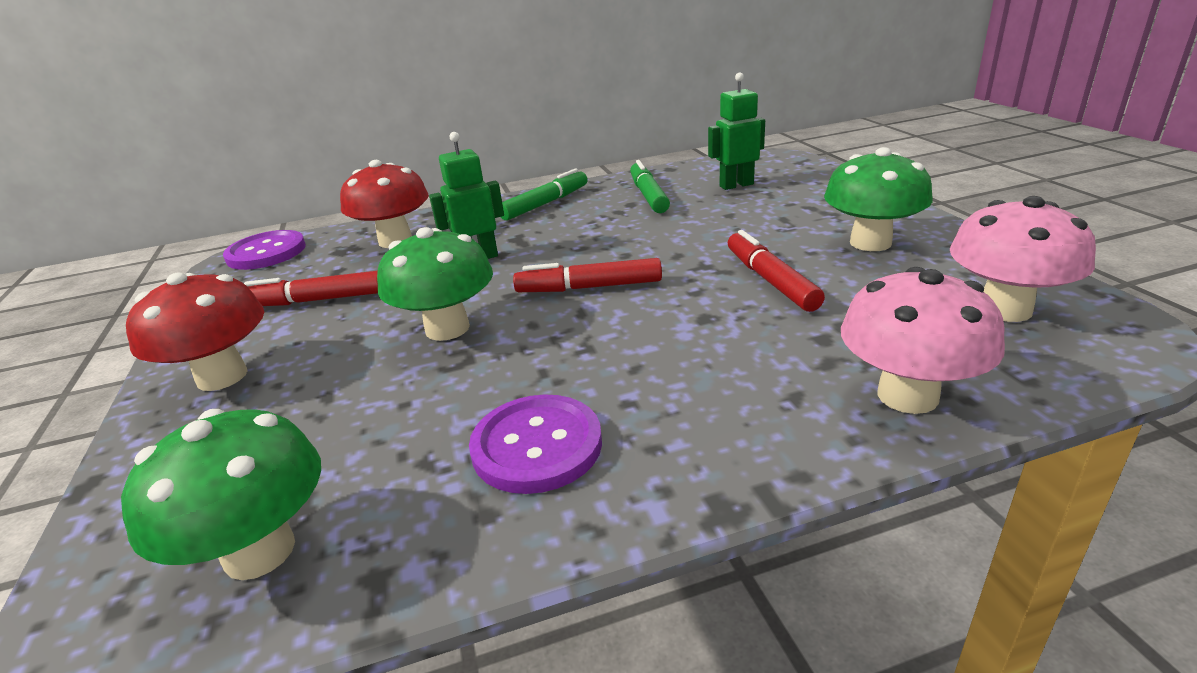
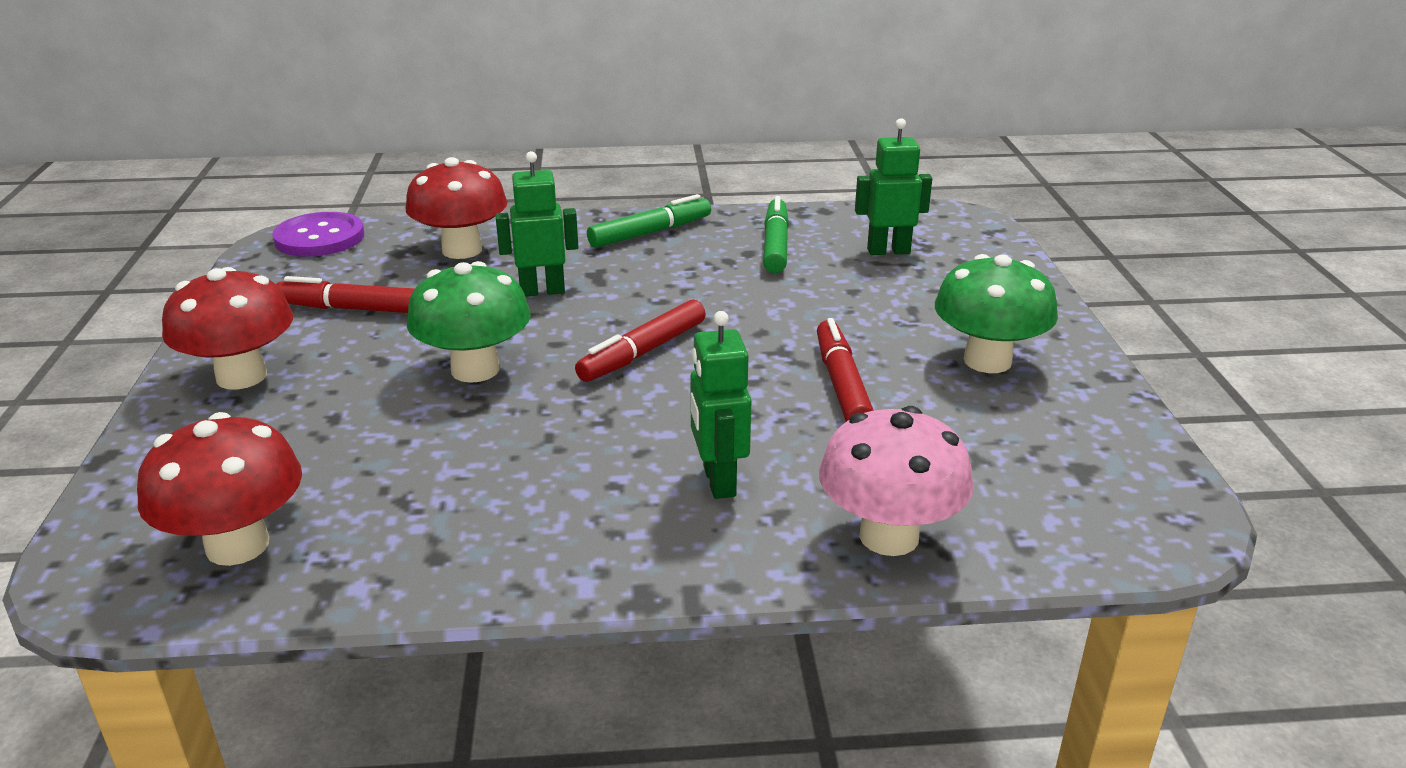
camera: 10 degrees right, 0 degrees up
green mushroom [121,409,321,580] -> red mushroom [137,412,302,566]
purple button [469,394,602,494] -> none
red marker [513,258,662,292] -> red marker turned 60 degrees counterclockwise [575,299,706,382]
pink mushroom [950,196,1096,322] -> none
none -> green robot [690,311,752,499]

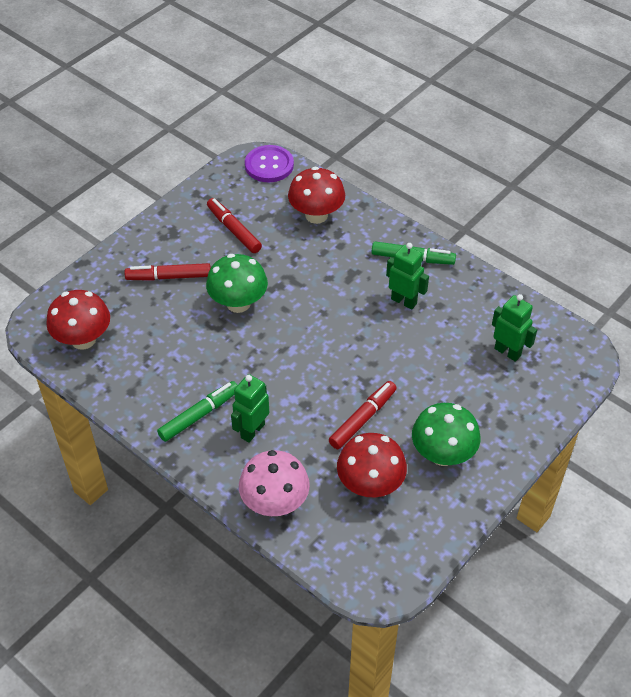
camera: 45 degrees right, 20 degrees up
red mushroom [162,267,293,389] -> red mushroom moved to [337,433,407,497]
green robot [496,151,579,297] -> green robot moved to [386,243,429,310]
red marker [575,299,706,382] -> red marker moved to [124,263,211,281]
green marker [763,196,789,273] -> green marker moved to [157,381,237,442]

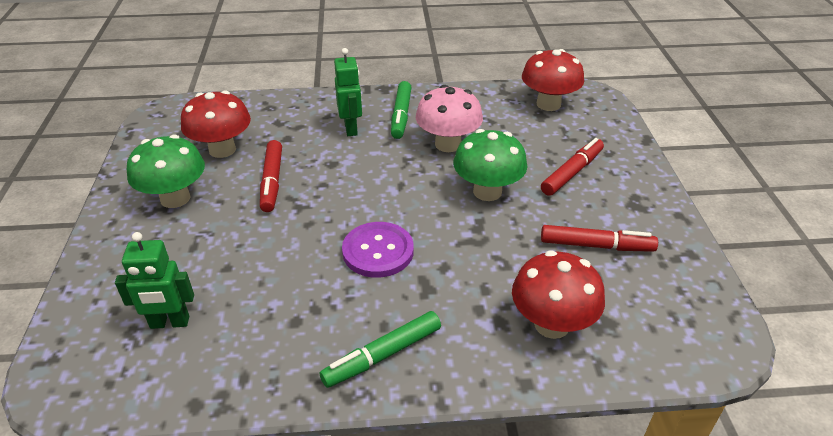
camera: 135 degrees right, 10 degrees down
pink mushroom [239,450,310,516] -> pink mushroom moved to [416,85,483,152]
purple button [245,145,294,182] -> purple button moved to [342,222,414,278]
green robot [386,243,429,310] -> none

